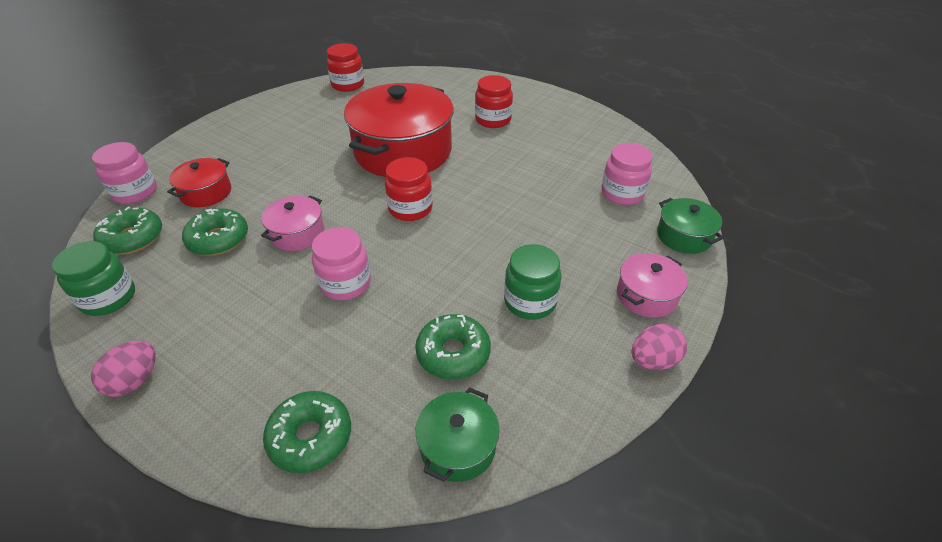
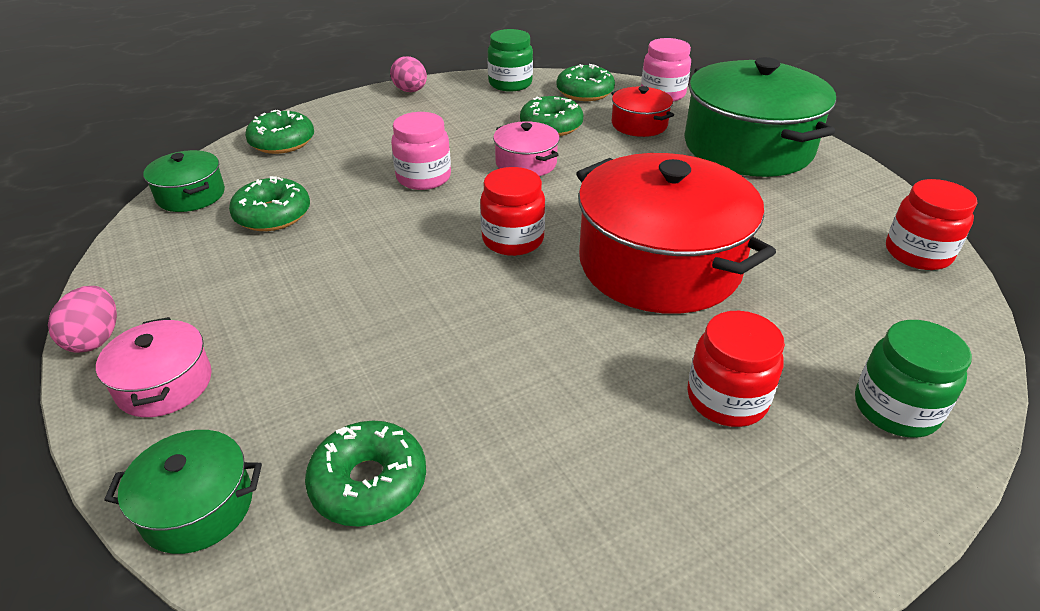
camera: 115 degrees right, 5 degrees down
green jar [504,244,561,320] -> green jar moved to [855,320,972,438]
pink jar [601,143,652,205] -> green donut [305,421,426,527]
none -> green pot [684,57,836,177]

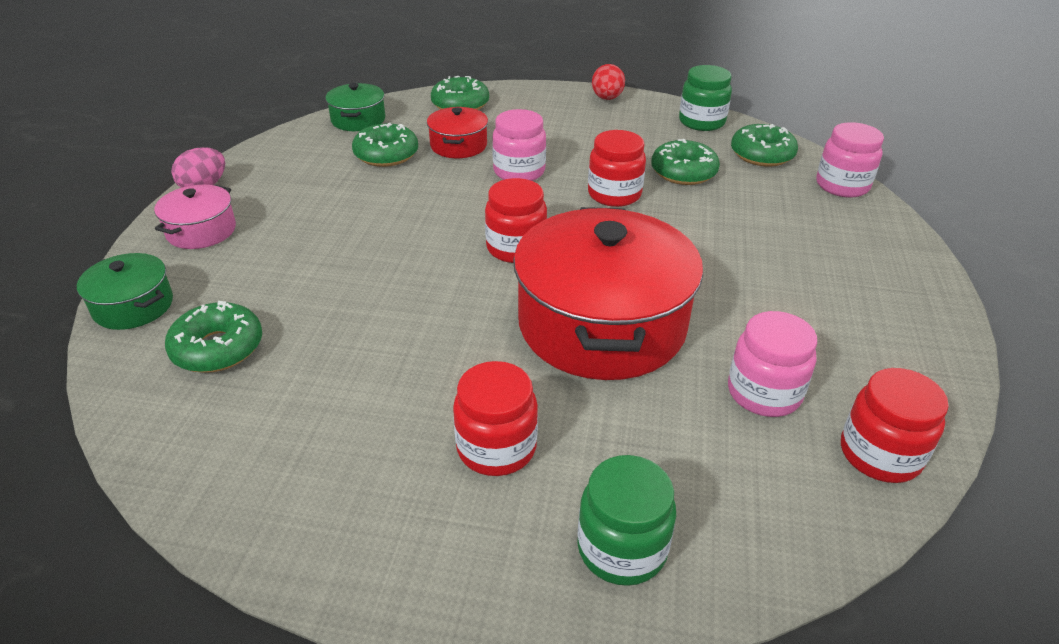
camera: 40 degrees right, 0 degrees up
pink egg [390,56,427,92] -> red egg [592,64,625,100]
pink pot [493,121,560,176] -> red jar [588,130,646,207]
red pot [611,86,674,137] -> red pot moved to [427,107,488,158]
green pot [684,57,836,177] -> none
none -> pink jar [728,311,817,417]

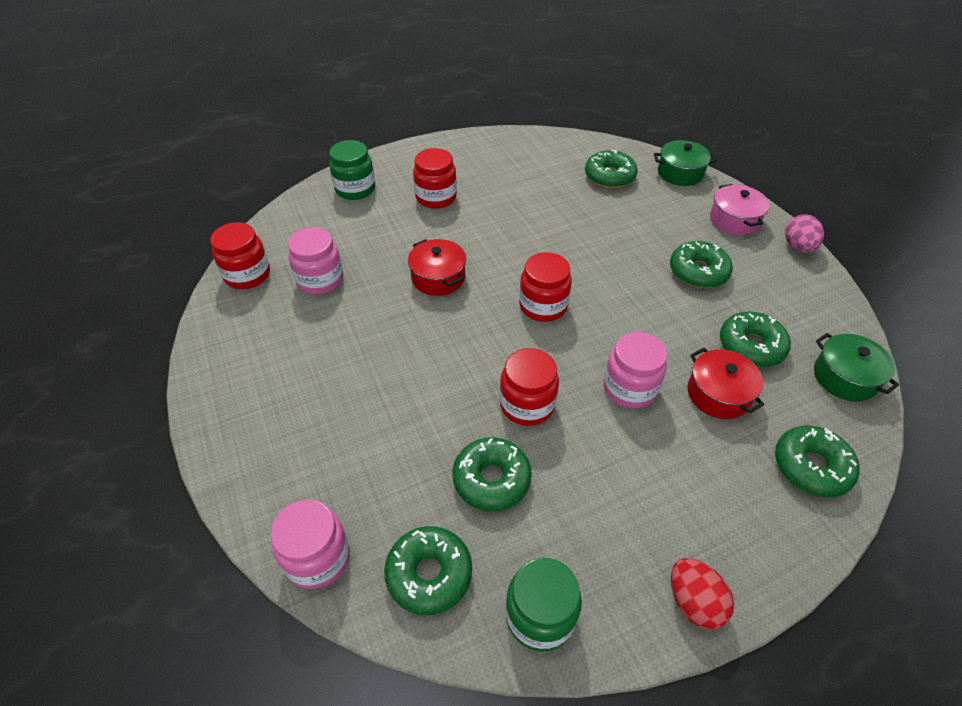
camera: 145 degrees right, 10 degrees up
red pot [513,207,703,380] -> red pot [408,239,466,296], size x0.46
none -> green donut [670,241,733,288]

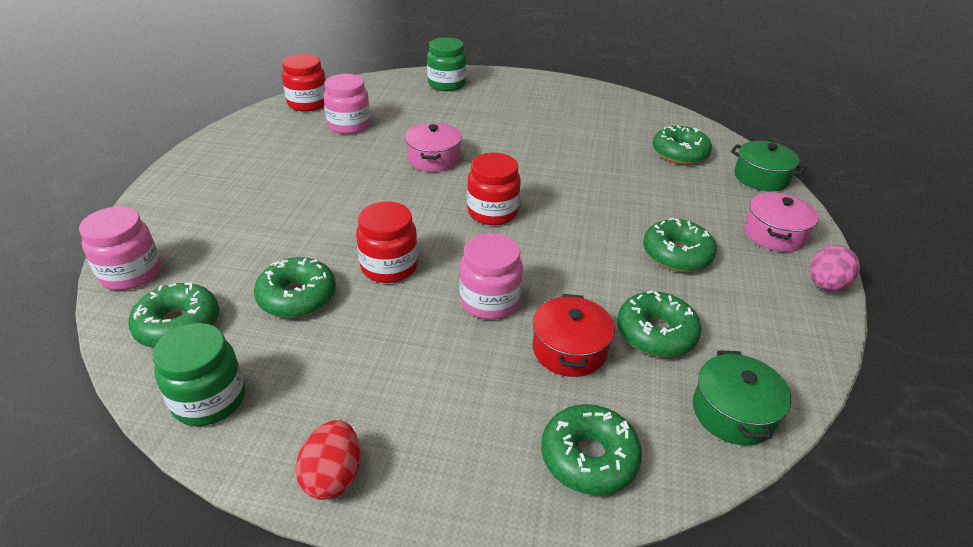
camera: 35 degrees right, 10 degrees down
red pot [408,239,466,296] -> pink pot [405,123,462,172]
red jar [413,148,457,209] -> none

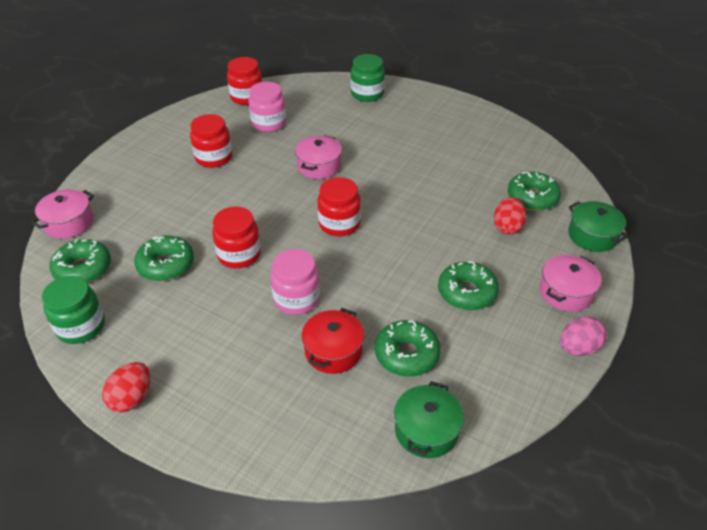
camera: 20 degrees right, 5 degrees up
pink jar [79,206,161,290] -> pink pot [31,189,94,239]
green donut [541,404,642,495] -> none
none -> red jar [190,114,232,168]
none -> red egg [494,197,527,235]

